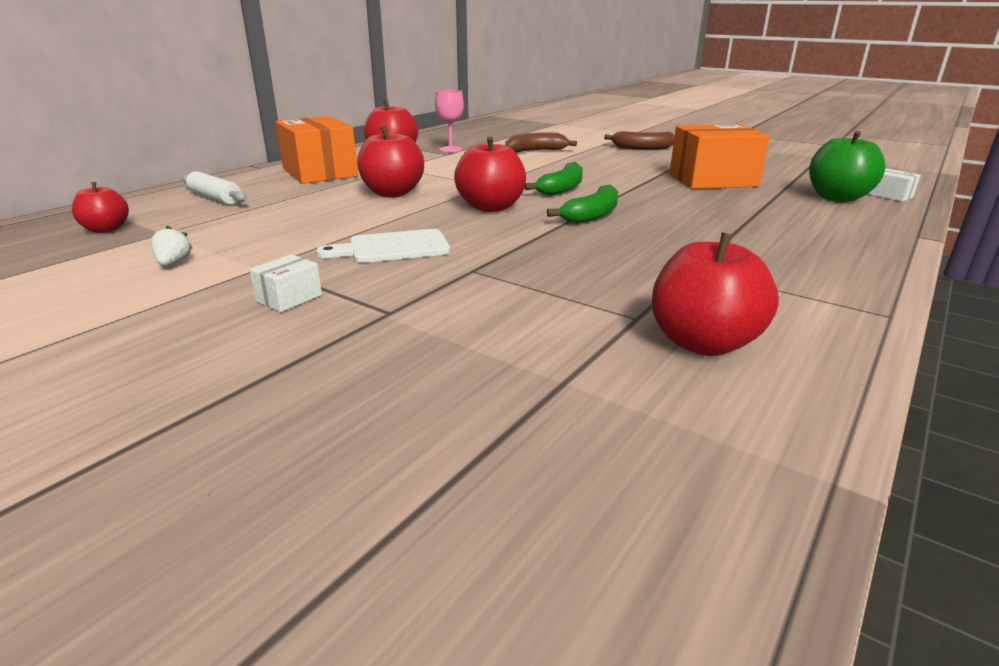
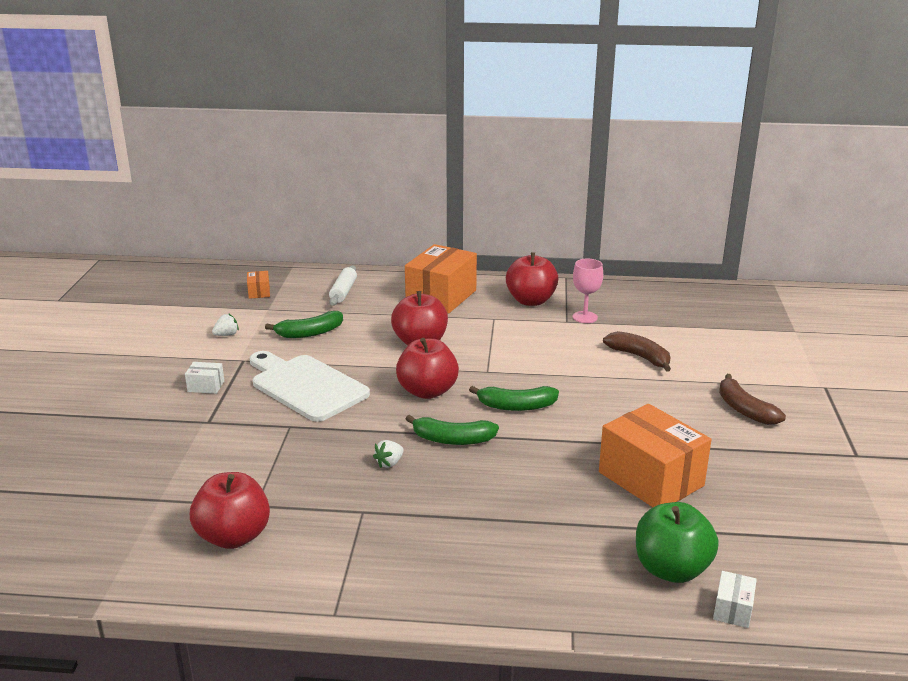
camera: 60 degrees right, 0 degrees up
red apple [72,182,129,233] -> orange box [247,271,270,299]
white cutting board [316,229,450,263] -> white cutting board [250,351,370,422], size x1.57
none -> green banana [265,311,343,338]
none -> white strawberry [373,440,404,468]

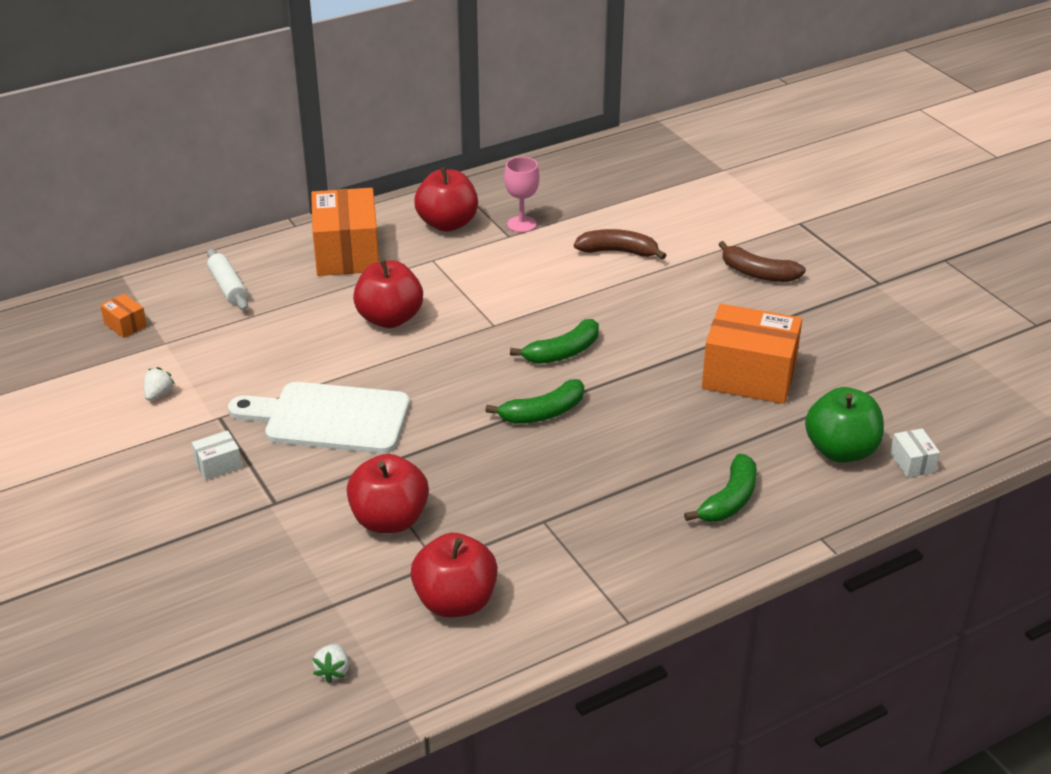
camera: 35 degrees left, 10 degrees up
green banana [265,311,343,338] -> green banana moved to [684,454,757,522]
white strawberry [373,440,404,468] -> white strawberry moved to [313,644,349,684]
red apple [396,338,459,399] -> red apple moved to [347,454,429,533]

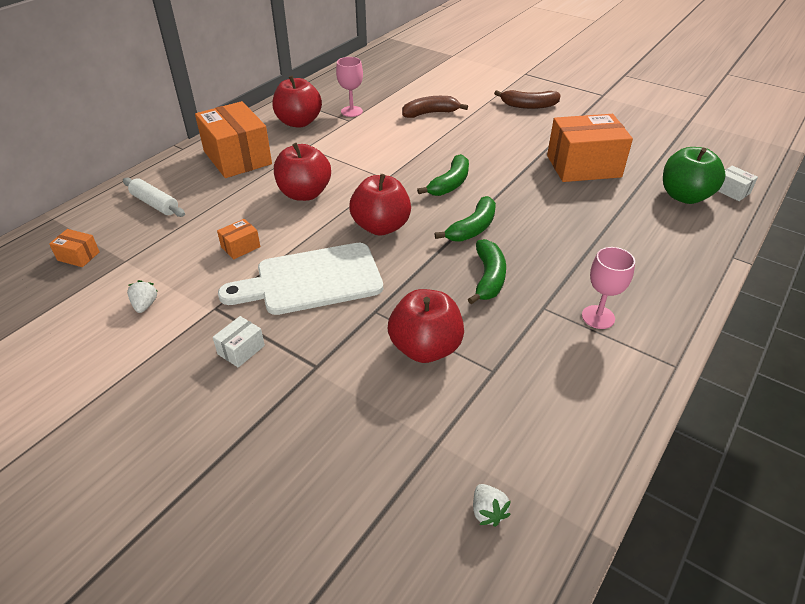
camera: 25 degrees left, 5 degrees up
red apple [411,533,498,617] -> red apple moved to [349,174,411,236]
green banana [684,454,757,522] -> green banana moved to [468,239,506,305]
none -> orange box [217,219,260,259]
none -> pink goblet [582,247,635,329]

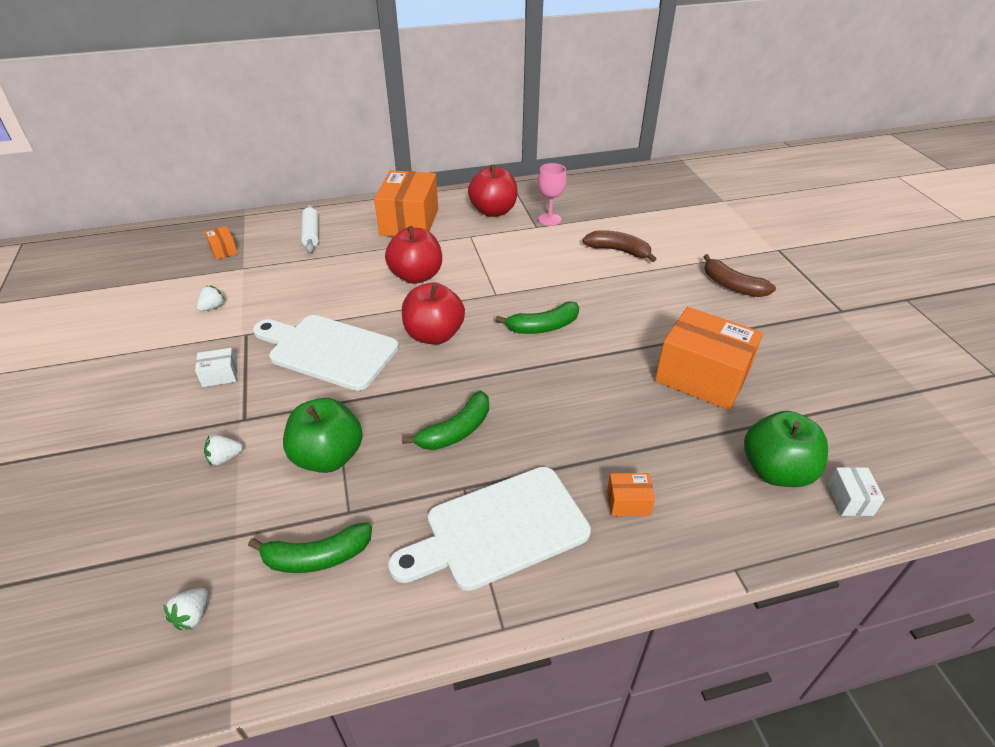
camera: 40 degrees right, 0 degrees up
orange box [217,219,260,259] -> orange box moved to [607,473,655,516]
red apple [388,289,464,363] -> green apple [283,398,363,473]
green banana [435,196,496,242] -> green banana moved to [248,522,372,573]
pink goblet [582,247,635,329] -> white cutting board [388,467,591,591]
none -> white strawberry [204,435,243,465]

